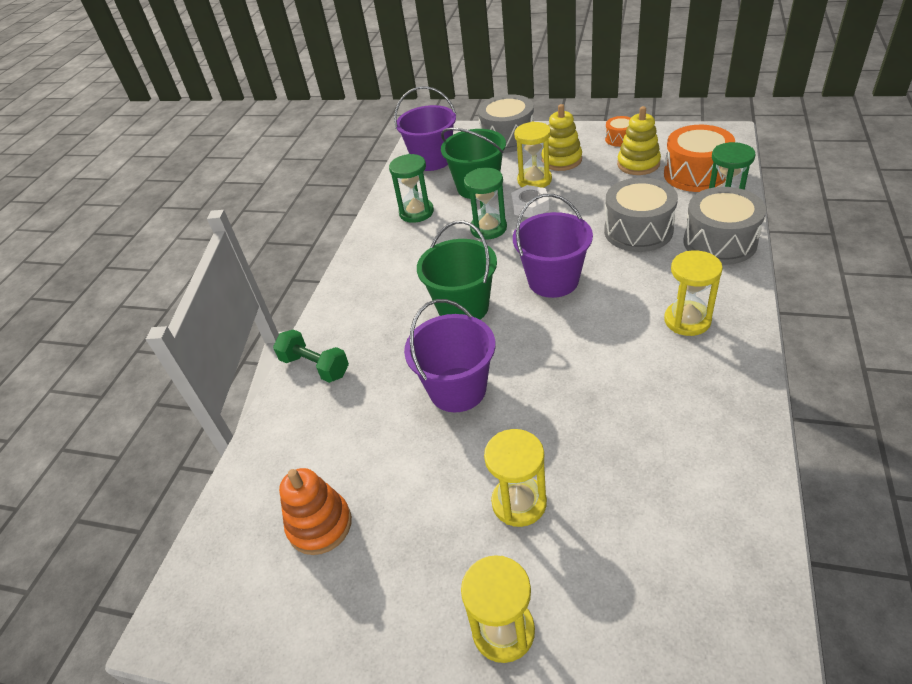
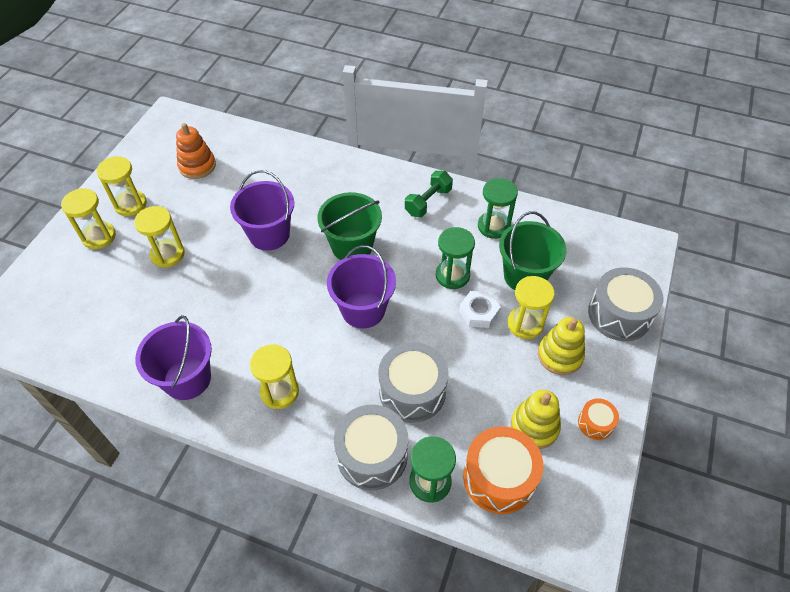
camera: 90 degrees right, 10 degrees up
green dumbbell [273,329,349,383] -> green dumbbell moved to [405,171,453,217]
purple bucket [394,86,456,171] -> purple bucket moved to [135,315,212,400]
none -> yellow hourglass [96,156,147,216]

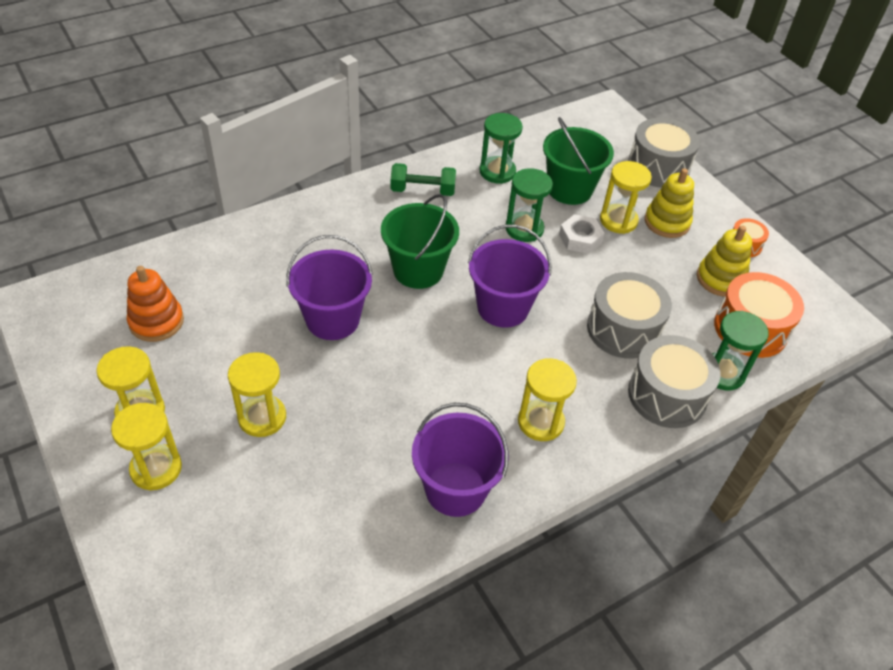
camera: 55 degrees left, 5 degrees down
green dumbbell [405,171,453,217] -> green dumbbell turned 75 degrees counterclockwise [391,163,456,196]

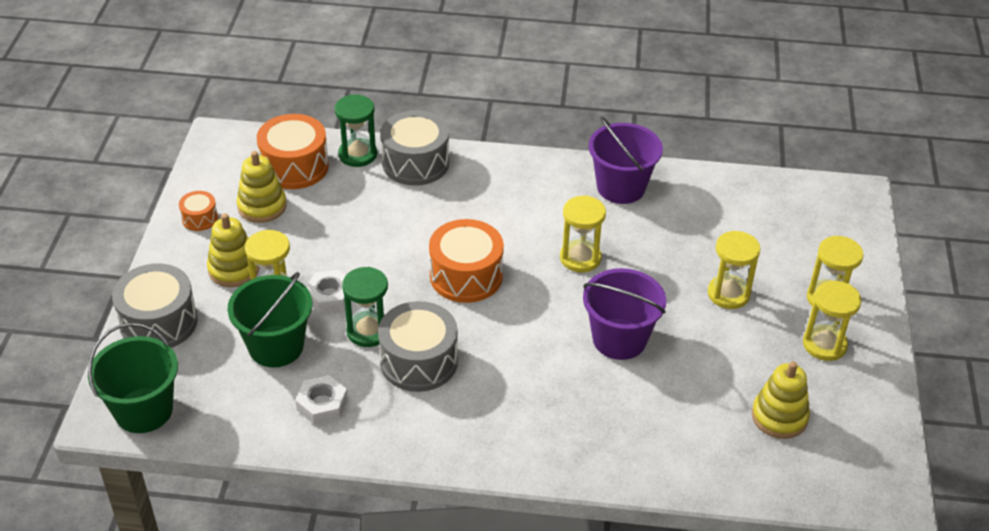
camera: 140 degrees left, 5 degrees down
orange stacking toy [127,266,184,342] -> yellow stacking toy [752,361,810,439]
green bucket [381,194,459,289] -> green bucket moved to [88,323,178,433]
green dumbbell [391,163,456,196] -> none
purple bucket [468,225,552,328] -> orange drum [429,219,504,303]
green hourglass [479,113,523,184] -> white nut [295,375,348,425]
yellow hourglass [518,358,577,441] -> yellow hourglass moved to [560,196,606,272]
grey drum [587,272,672,359] -> grey drum moved to [378,301,458,392]

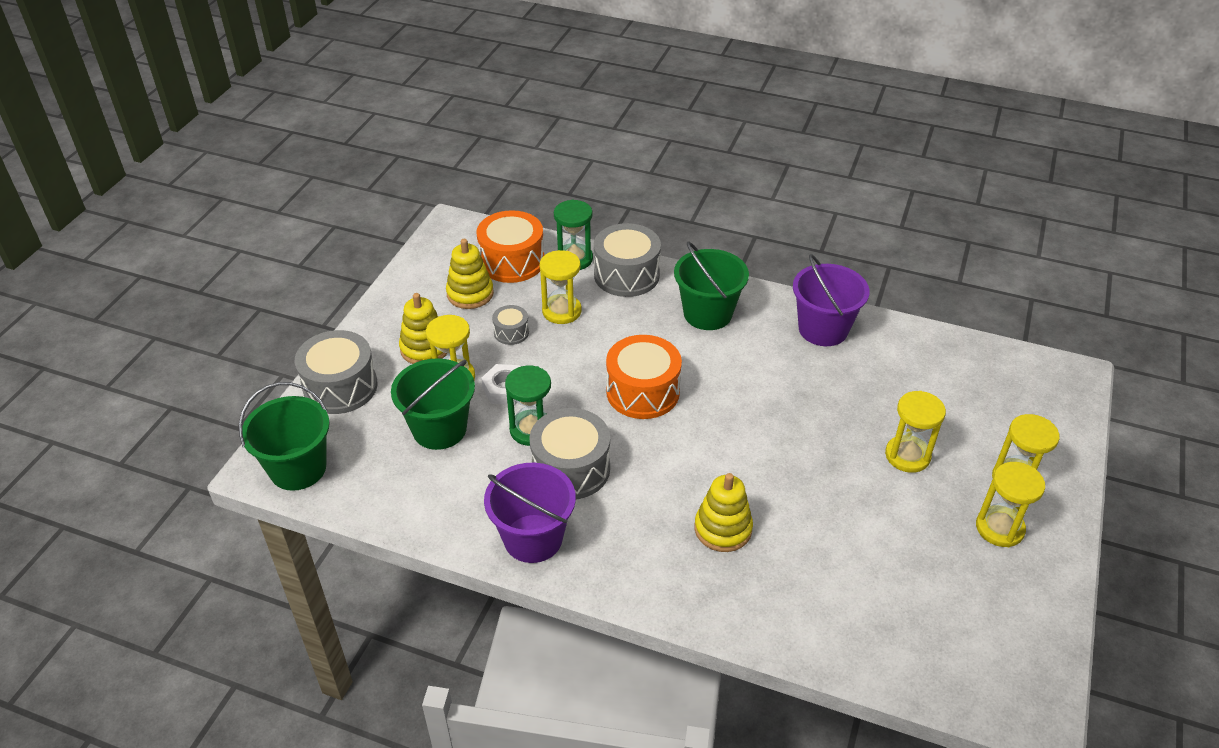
camera: 15 degrees right, 0 degrees up
orange drum [179,191,218,231] -> none
white nut [295,375,348,425] -> none
yellow hourglass [560,196,606,272] -> yellow hourglass moved to [540,250,582,324]
purple bucket [583,268,666,360] -> purple bucket moved to [484,463,576,563]
yellow stacking toy [752,361,810,439] -> yellow stacking toy moved to [695,473,753,552]
none -> grey drum [492,305,529,345]
none -> green bucket [674,241,749,330]

